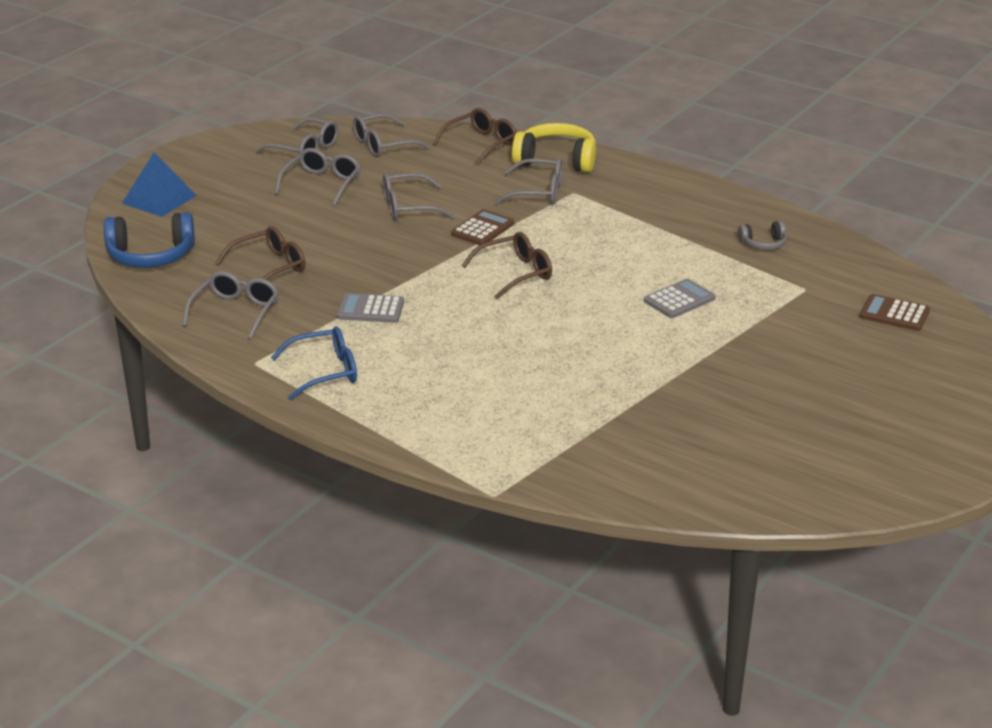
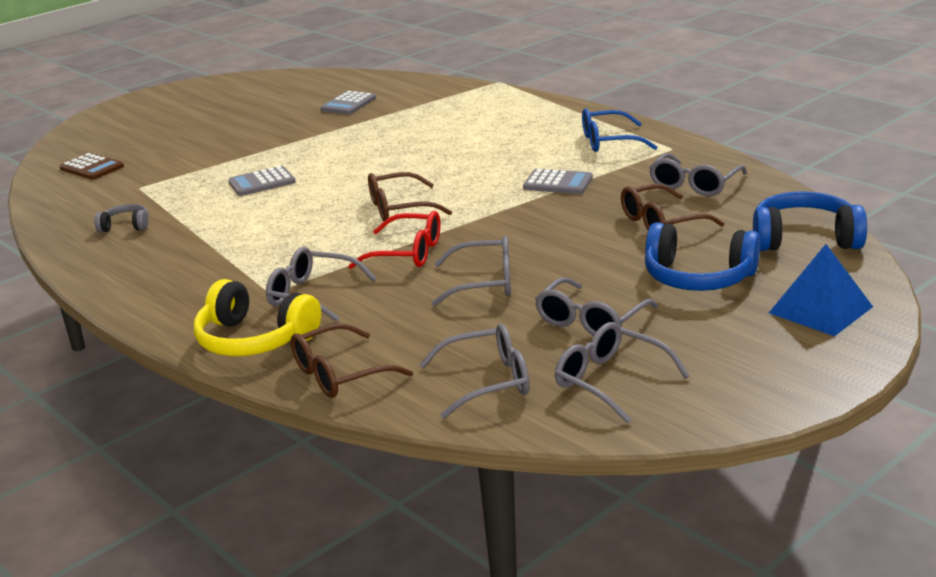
camera: 165 degrees left, 5 degrees down
brown calculator [451,209,514,245] -> red glasses [348,211,440,269]
none -> grey calculator [320,91,376,115]
none -> blue headphones [645,222,760,291]

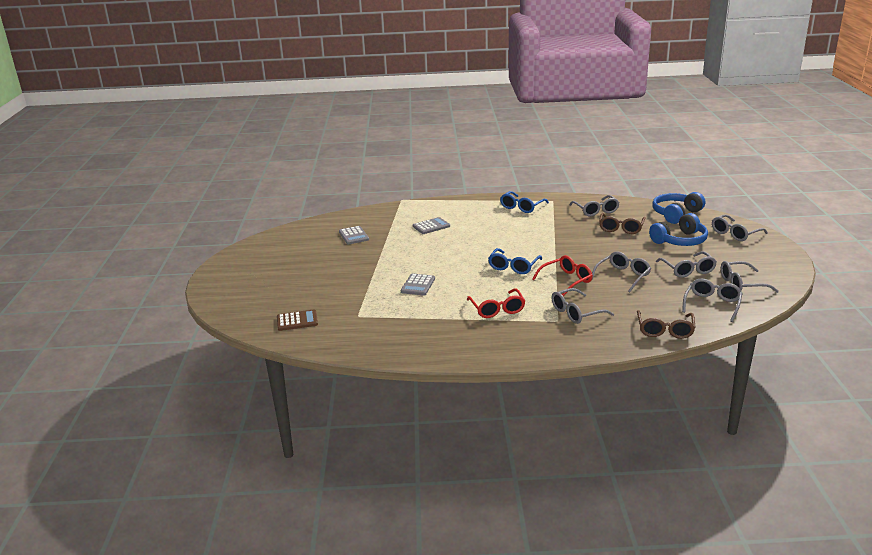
camera: 50 degrees left, 0 degrees up
grey headphones [94,204,148,232] -> none
yellow headphones [194,279,321,356] -> none
brown glasses [368,172,452,221] -> blue glasses [488,248,542,274]
grey calculator [523,169,593,194] -> grey calculator moved to [413,217,450,234]
blue pyramid [769,244,873,336] -> grey glasses [712,214,768,241]
none -> red glasses [467,288,525,318]

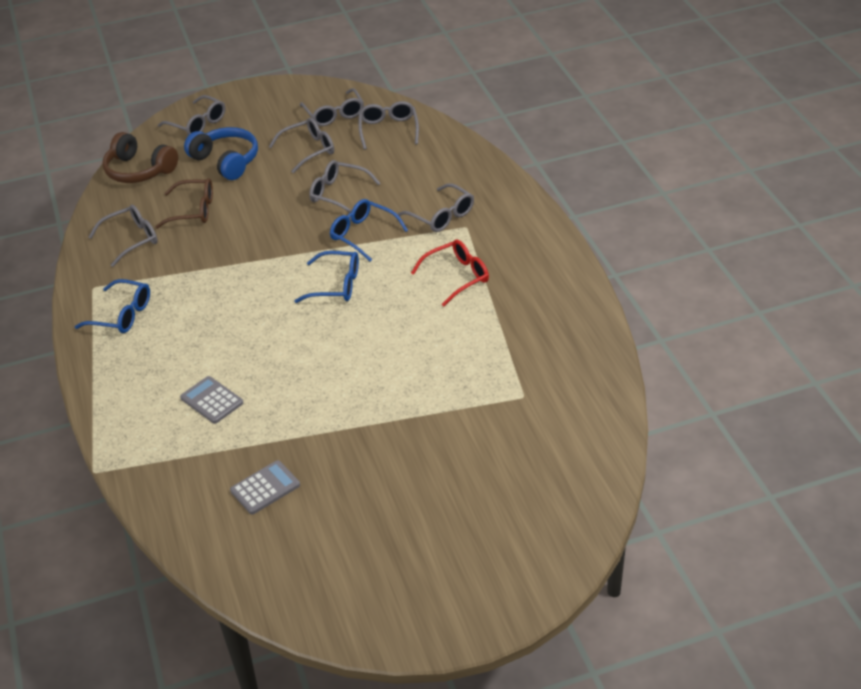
camera: 105 degrees left, 15 degrees up
brown calculator [277,309,318,331] -> none
grey calculator [401,273,435,296] -> none
red glasses [532,255,593,296] -> blue glasses [330,199,408,261]
brown glasses [637,310,696,339] -> none
blue headphones [652,192,705,224] -> brown headphones [103,132,178,183]
grey glasses [682,278,743,322] -> grey glasses turned 75 degrees clockwise [359,101,419,150]

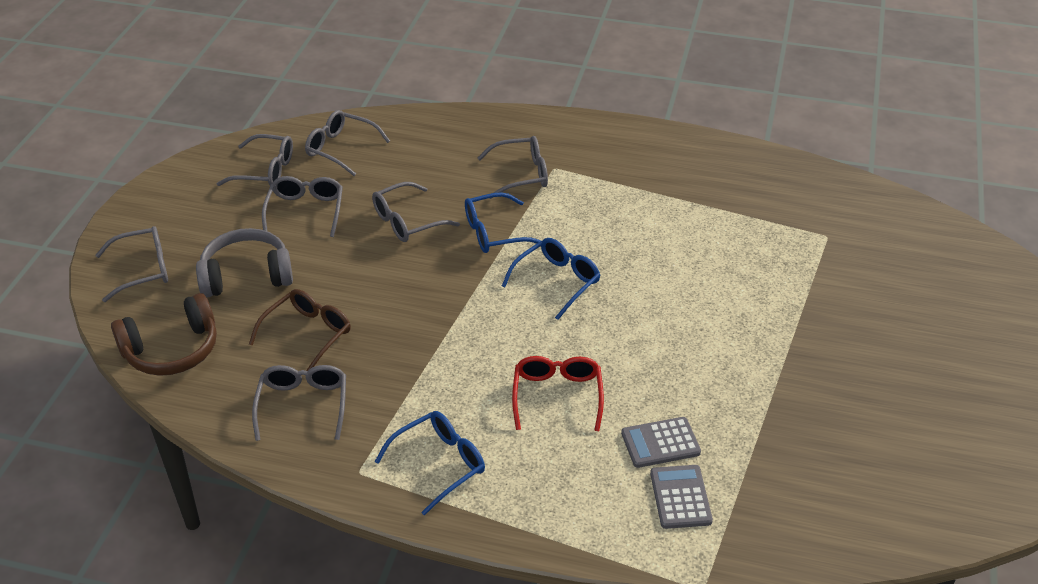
camera: 60 degrees left, 0 degrees up
blue headphones [184,127,258,180] -> grey headphones [196,228,293,297]
grey calculator [230,460,300,514] -> grey calculator moved to [650,465,713,529]
red glasses [411,240,489,306] -> red glasses moved to [512,356,604,431]

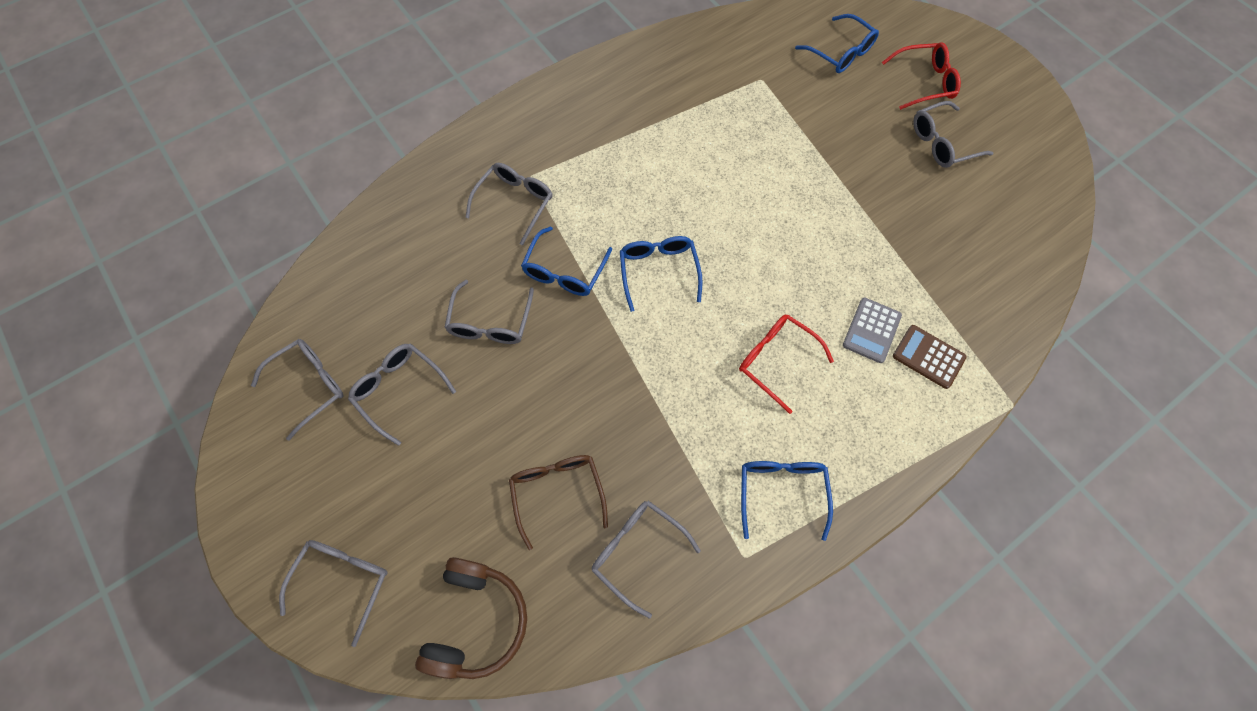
camera: 50 degrees left, 25 degrees up
grey headphones [196,228,293,297] -> none
grey glasses [305,110,390,176] -> grey glasses moved to [913,101,993,168]
grey calculator [650,465,713,529] -> brown calculator [893,325,967,389]
none -> blue glasses [795,14,879,73]
none -> red glasses [882,42,961,110]

